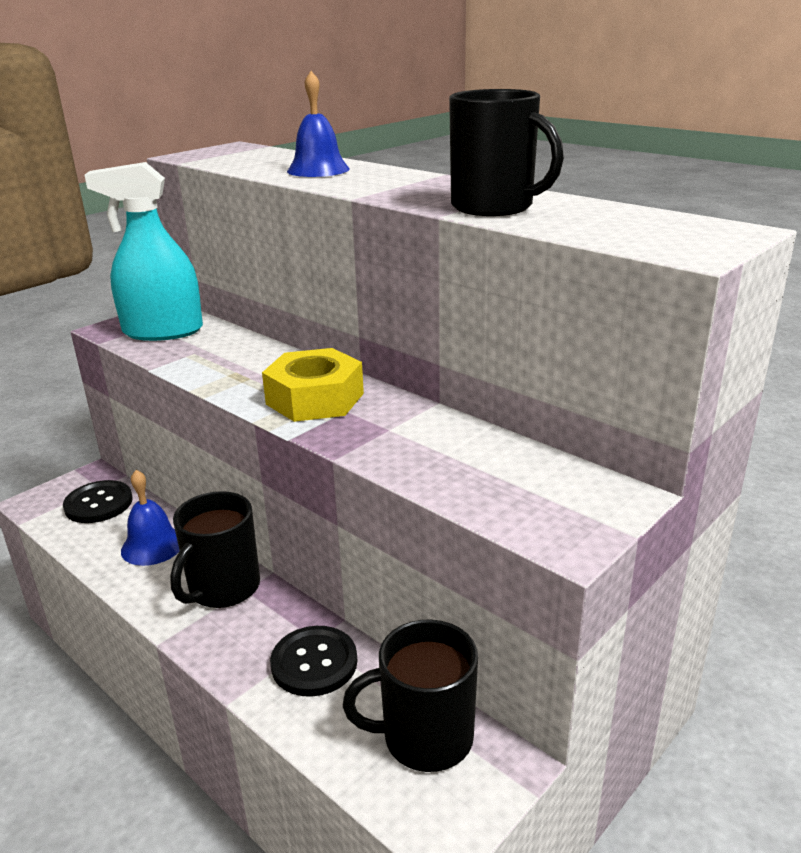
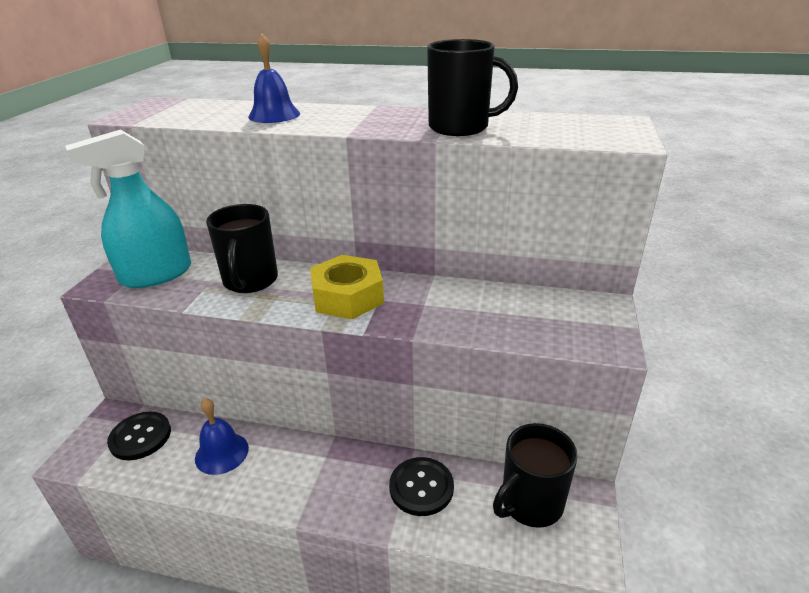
camera: 30 degrees left, 5 degrees up
black mug [170,491,260,608] -> black mug moved to [206,204,278,293]

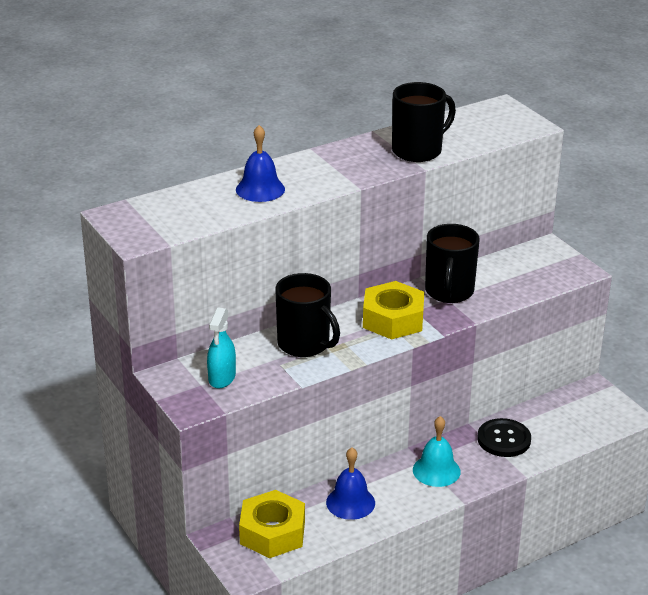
camera: 45 degrees left, 0 degrees up
turquoise spray bottle [65,129,191,288] -> turquoise spray bottle [207,307,236,388], size x0.56
black button [107,412,171,460] -> yellow nut [239,490,305,558]
black mug [493,423,578,528] -> black mug moved to [425,224,480,303]
none -> turquoise bell [413,416,461,487]

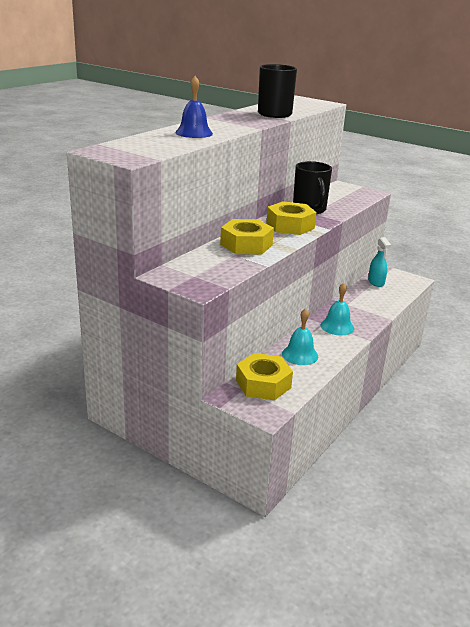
camera: 25 degrees left, 5 degrees down
turquoise spray bottle [207,307,236,388] -> turquoise spray bottle moved to [368,237,391,287]
black mug [275,273,340,357] -> yellow nut [220,219,274,254]
blue bell [326,447,375,520] -> turquoise bell [282,308,318,365]
black button [477,418,531,457] -> none

